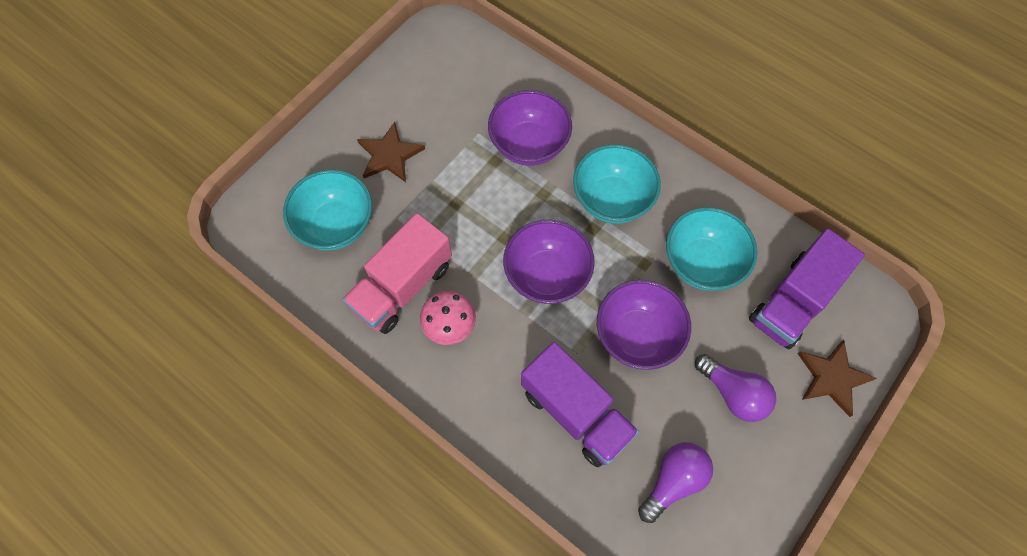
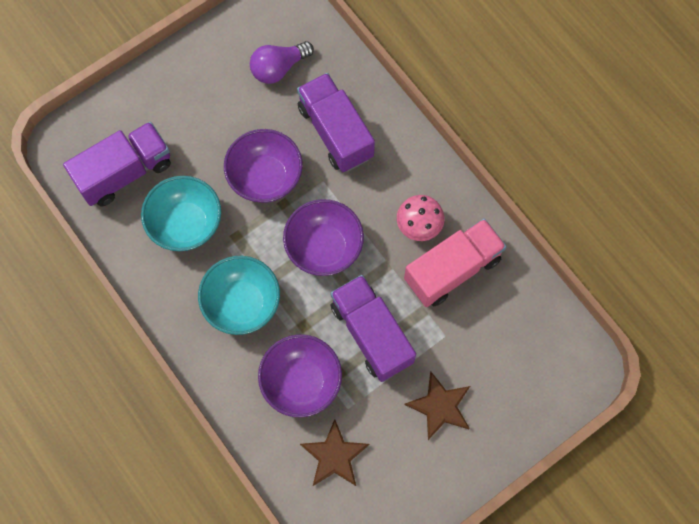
camera: 165 degrees left, 5 degrees up
turquoise bowl [283,169,372,251] -> none
purple light bulb [695,354,776,422] -> none
brown star [797,340,877,417] -> brown star moved to [300,419,370,486]
none -> purple truck [330,275,416,382]

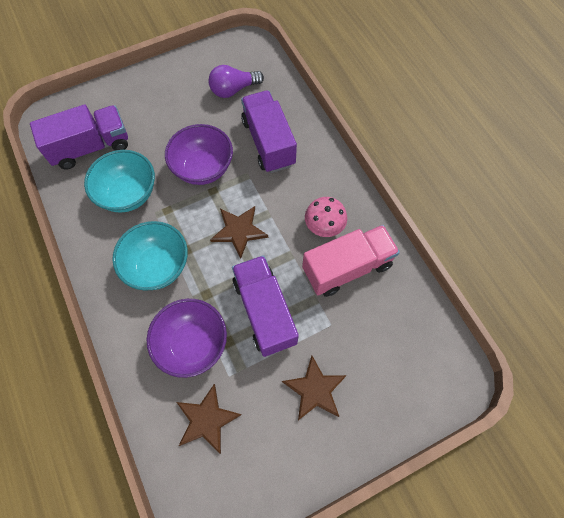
camera: 10 degrees right, 5 degrees down
purple bowl [283,199,364,276] -> brown star [210,206,268,259]

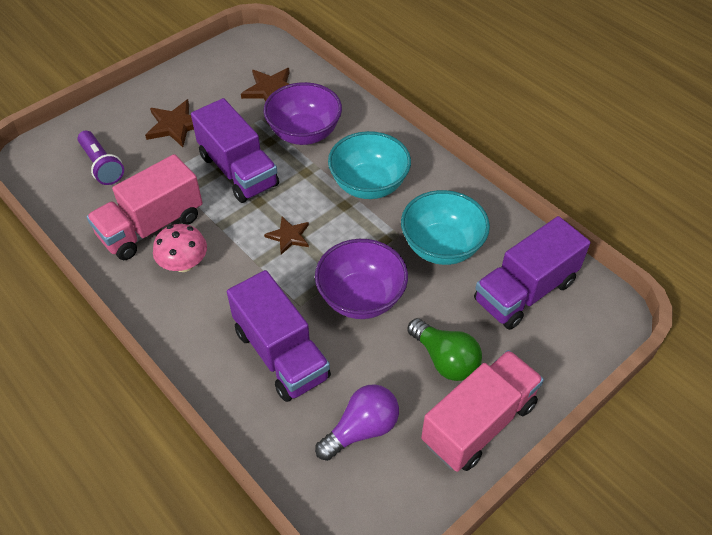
camera: 165 degrees right, 15 degrees down
brown star [210,206,268,259] -> brown star [264,217,309,255], size x0.66
none -> purple flashlight [78,131,124,185]
none -> green light bulb [407,318,482,381]
none -> pink truck [421,350,544,472]

